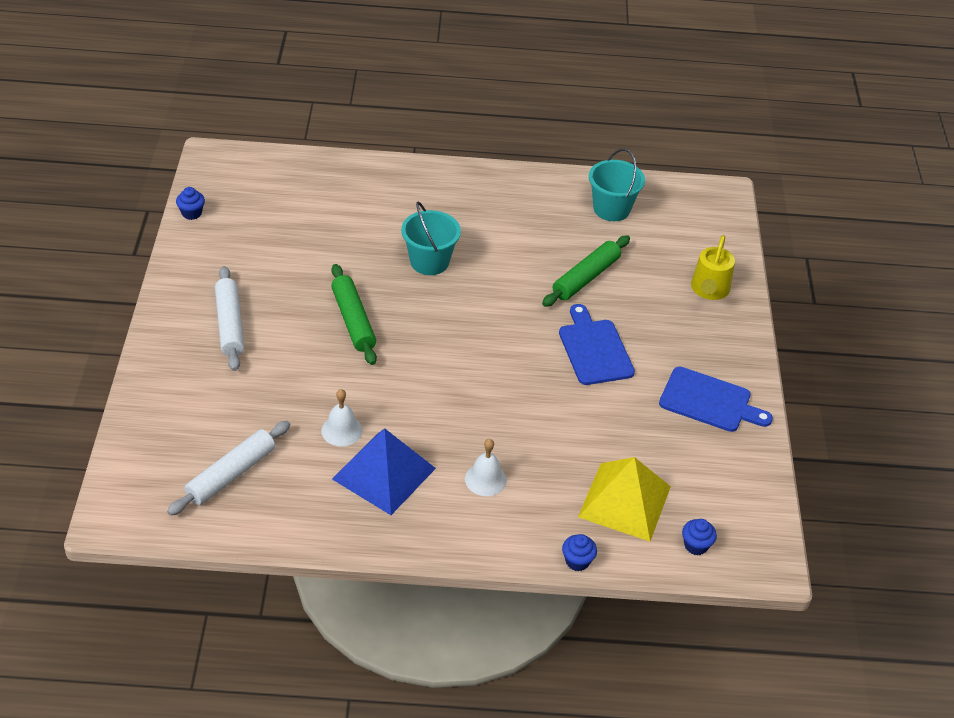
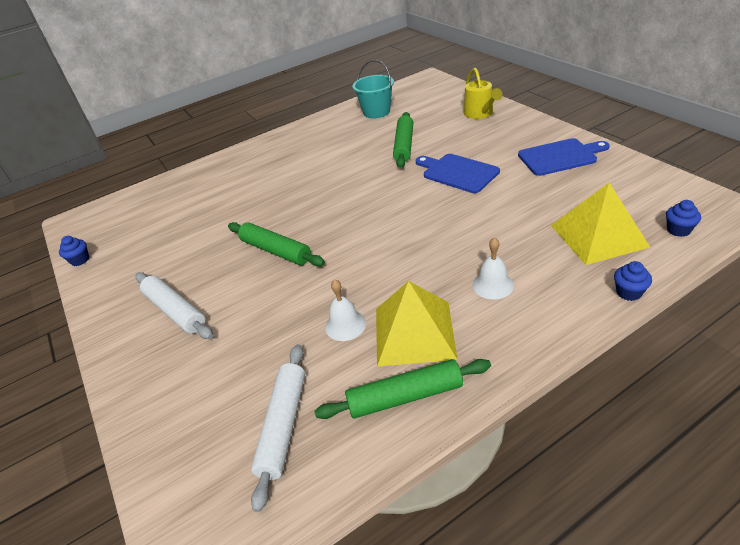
camera: 25 degrees left, 5 degrees down
blue pyramid [332,428,436,515] -> yellow pyramid [376,281,458,367]
turquoise bucket [401,201,461,275] -> none
none -> green rolling pin [314,359,491,419]

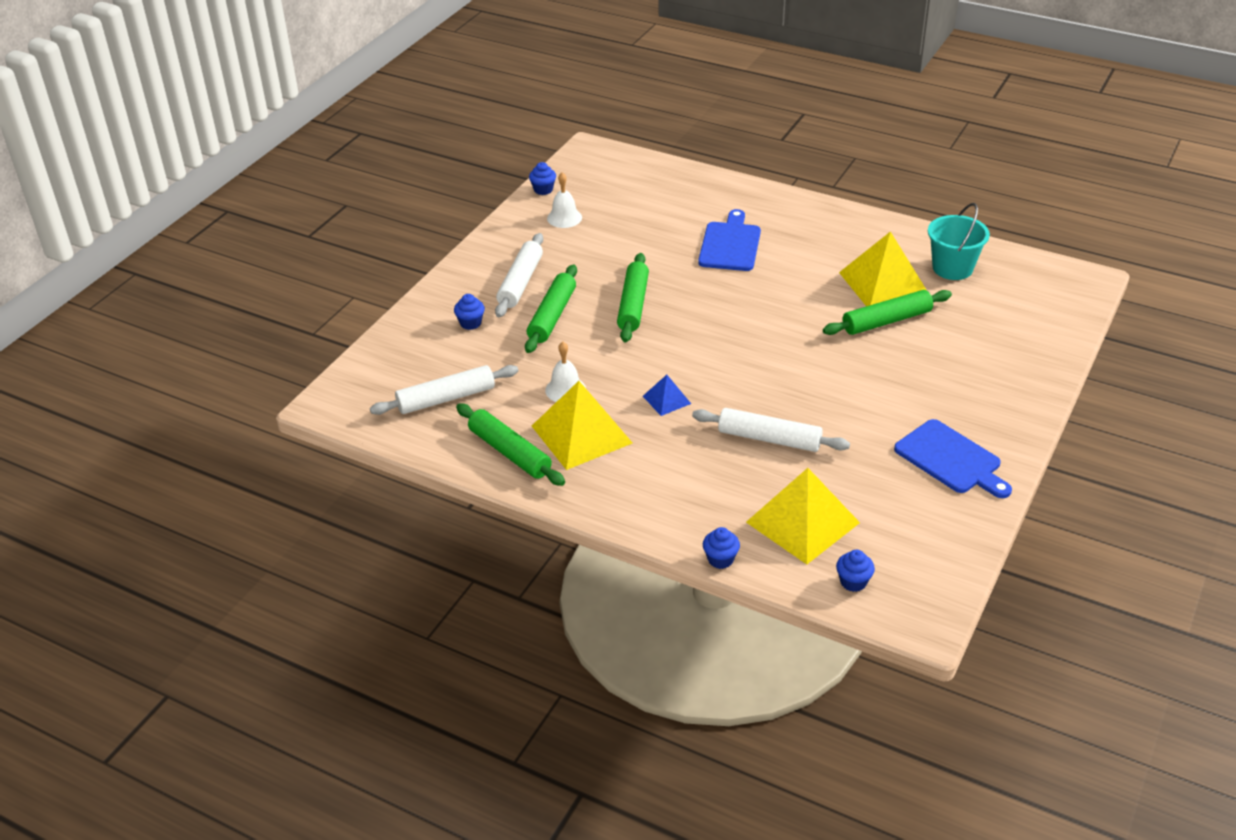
camera: 55 degrees right, 0 degrees up
blue cutting board [416,154,500,193] -> blue cutting board moved to [698,209,761,271]
yellow watering can [464,68,503,119] -> none
white bell [472,237,514,300] -> white bell moved to [547,172,582,228]
none -> blue cupcake [454,294,485,330]
none -> green rolling pin [525,265,577,353]
none -> blue pyramid [643,375,691,416]
none -> white rolling pin [692,408,850,452]
none -> yellow pyramid [839,231,926,306]

